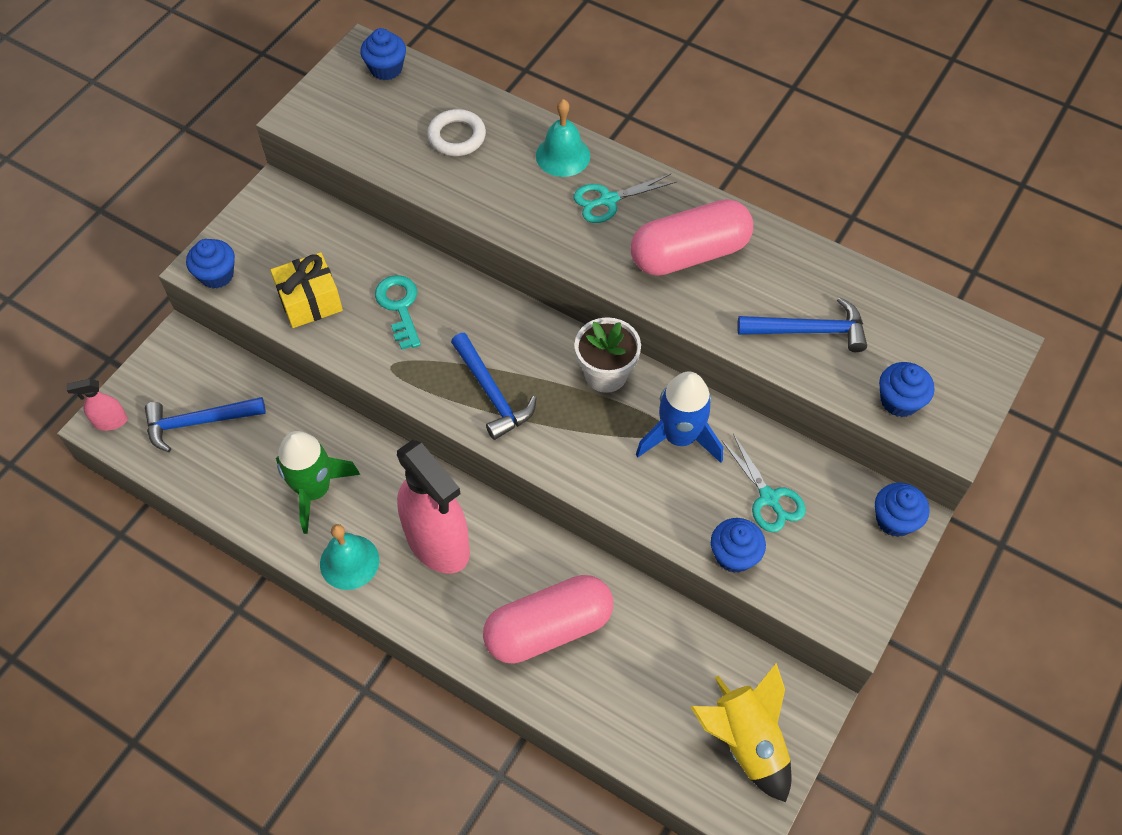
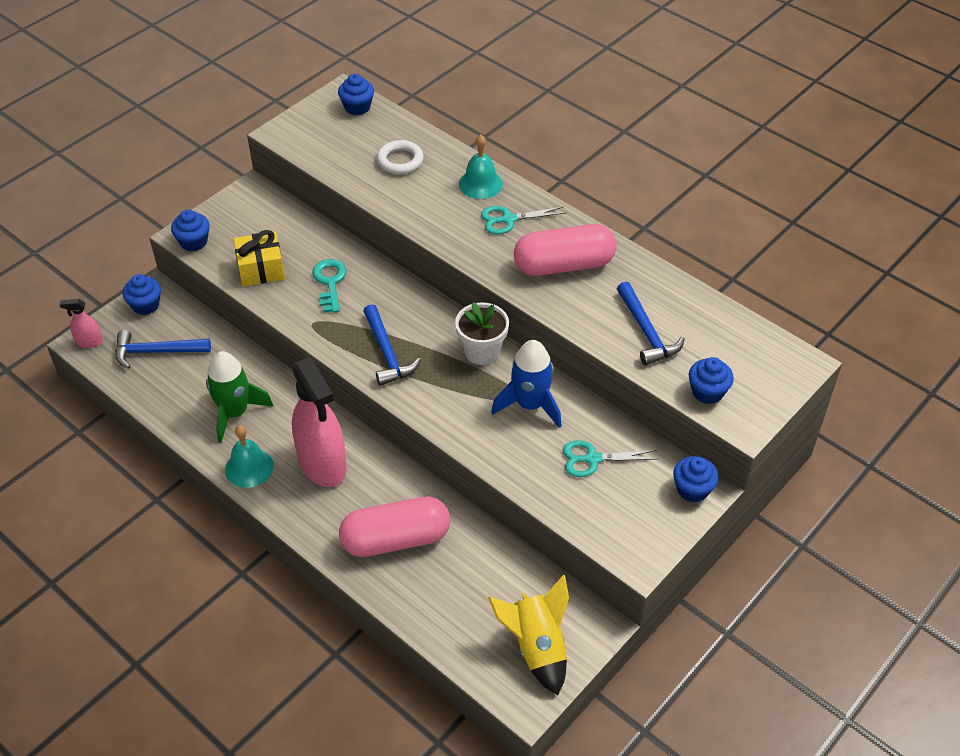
camera: 10 degrees right, 10 degrees down
blue cupcake [711,518,766,573] -> blue cupcake moved to [122,274,161,315]
turquoise scissors [721,434,806,532] -> turquoise scissors turned 105 degrees clockwise [563,440,658,477]
blue hammer [737,297,867,352] -> blue hammer turned 60 degrees clockwise [617,282,685,365]

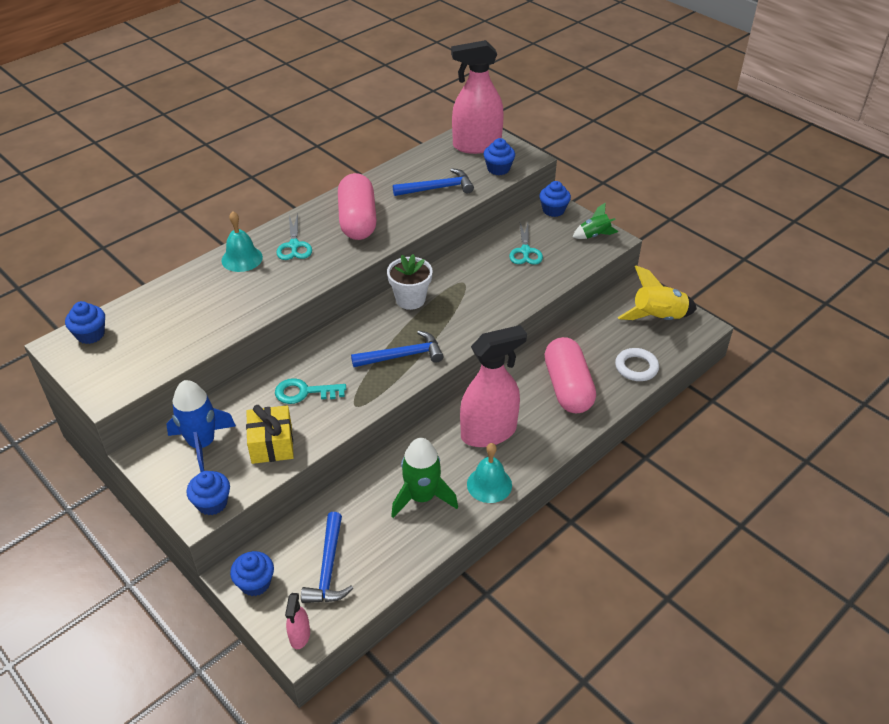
camera: 85 degrees left, 5 degrees down
white ring [377,140,424,174] -> white ring moved to [615,348,659,381]
blue rocket [491,340,561,428] -> blue rocket moved to [166,380,236,472]
none -> pink spray bottle [451,40,504,154]
none -> green rocket [573,203,618,239]

